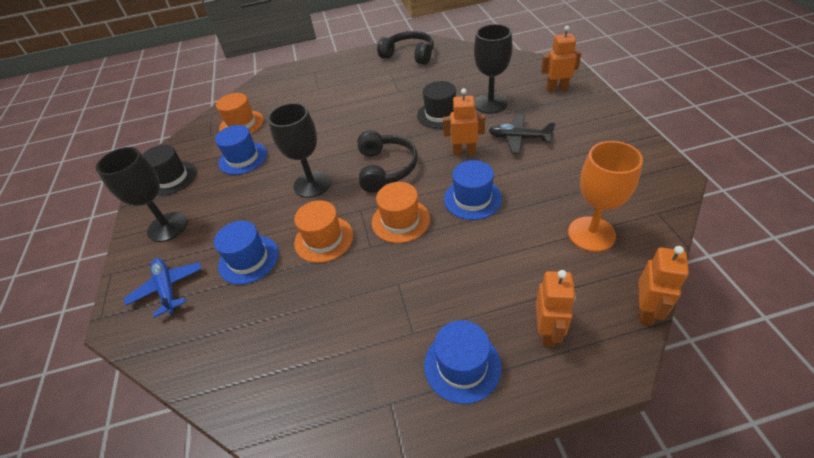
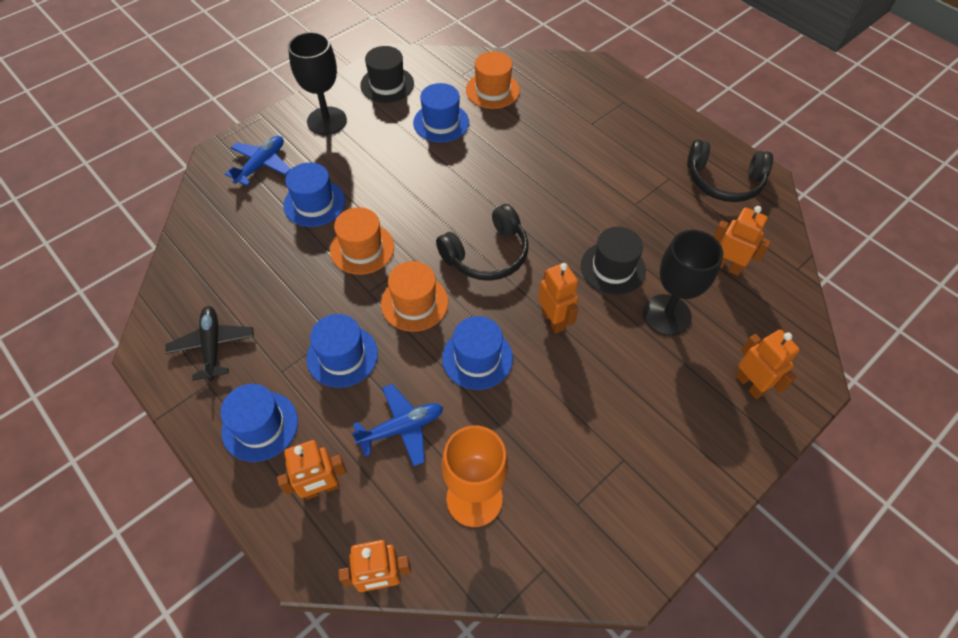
camera: 55 degrees right, 10 degrees up
black goblet [268,103,331,198] -> none
black headphones [377,31,434,65] -> black headphones turned 105 degrees clockwise [687,139,773,202]
black plane [488,114,556,154] -> black plane moved to [166,306,254,381]
none -> blue hat [306,314,378,388]
none -> blue plane [352,384,443,466]
none -> orange robot [713,206,771,276]

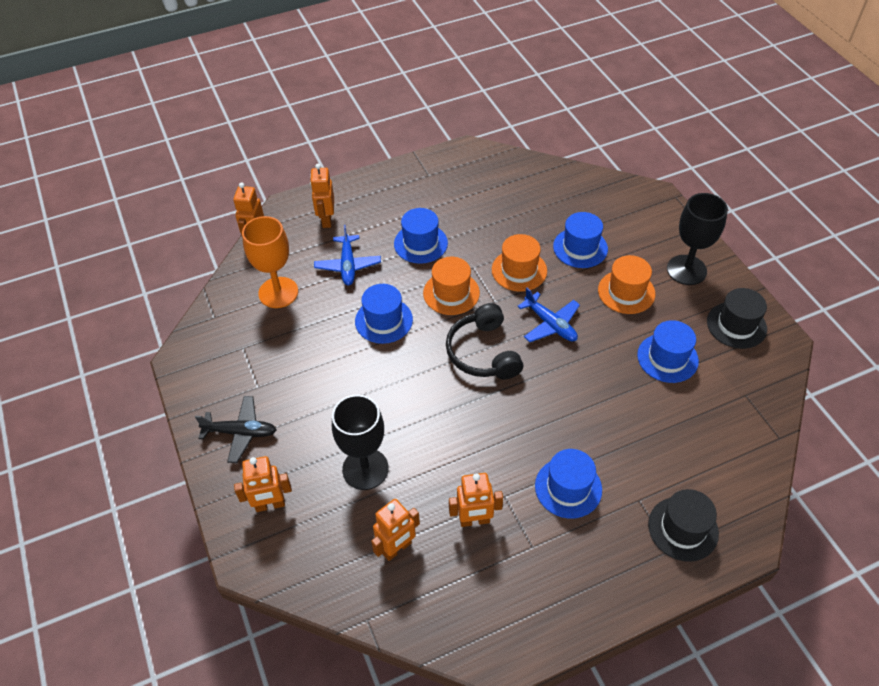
camera: 110 degrees right, 5 degrees down
black plane [166,306,254,381] -> black plane moved to [195,396,276,463]
blue hat [220,384,298,462] -> blue hat moved to [535,449,602,519]
blue plane [225,136,291,186] -> blue plane moved to [517,288,580,342]
orange hat [466,52,520,109] -> orange hat moved to [598,255,655,314]
orange robot [538,263,578,333] -> orange robot moved to [449,473,503,527]
black hat [581,227,646,295] -> black hat moved to [648,489,719,562]
black headphones [687,139,773,202] -> none

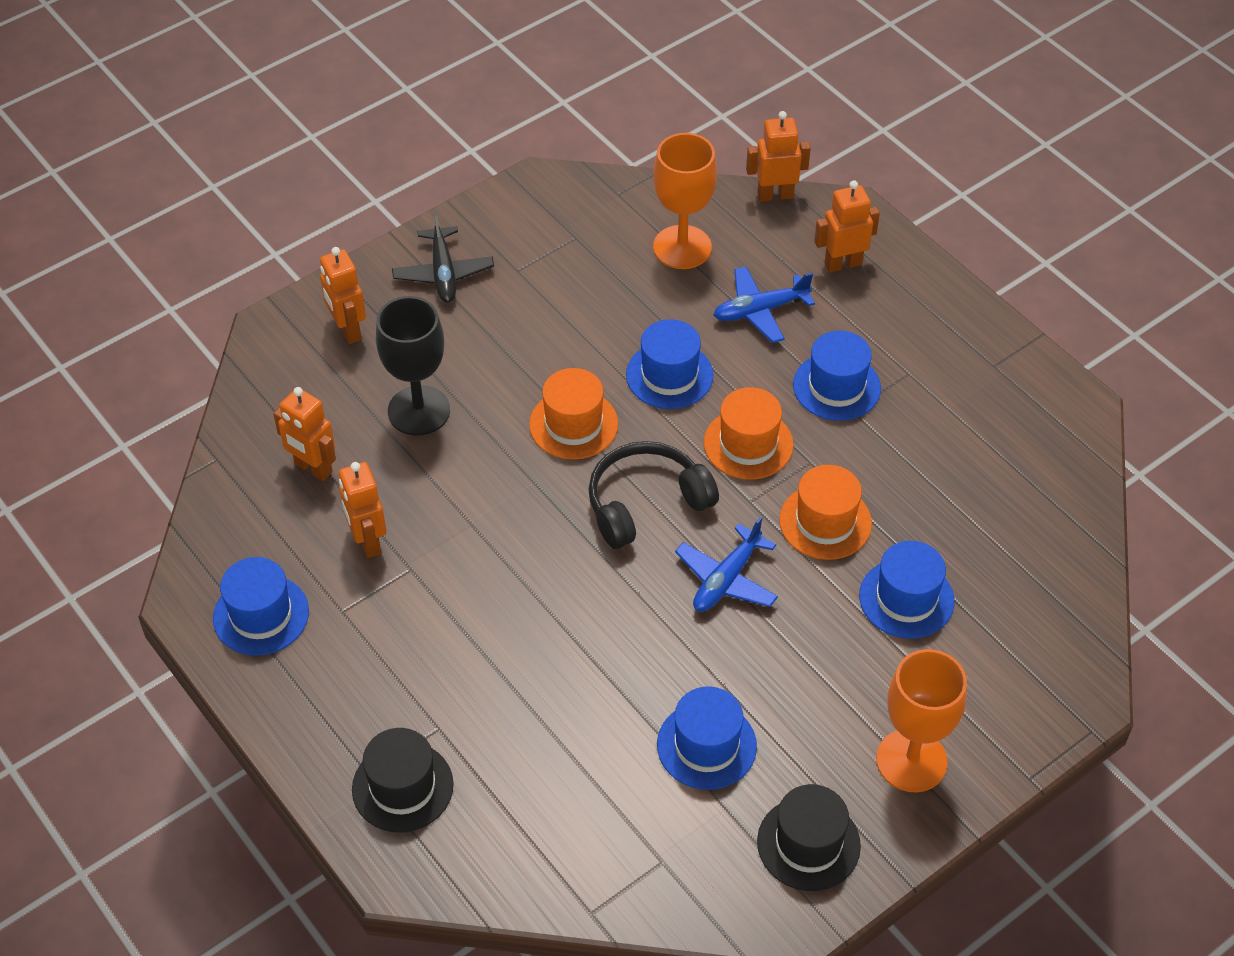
camera: 75 degrees right, 0 degrees up
blue hat [535,449,602,519] -> blue hat moved to [213,557,309,656]
orange hat [598,255,655,314] -> orange hat moved to [529,368,618,460]
black goblet [667,193,728,285] -> orange goblet [876,649,967,792]

